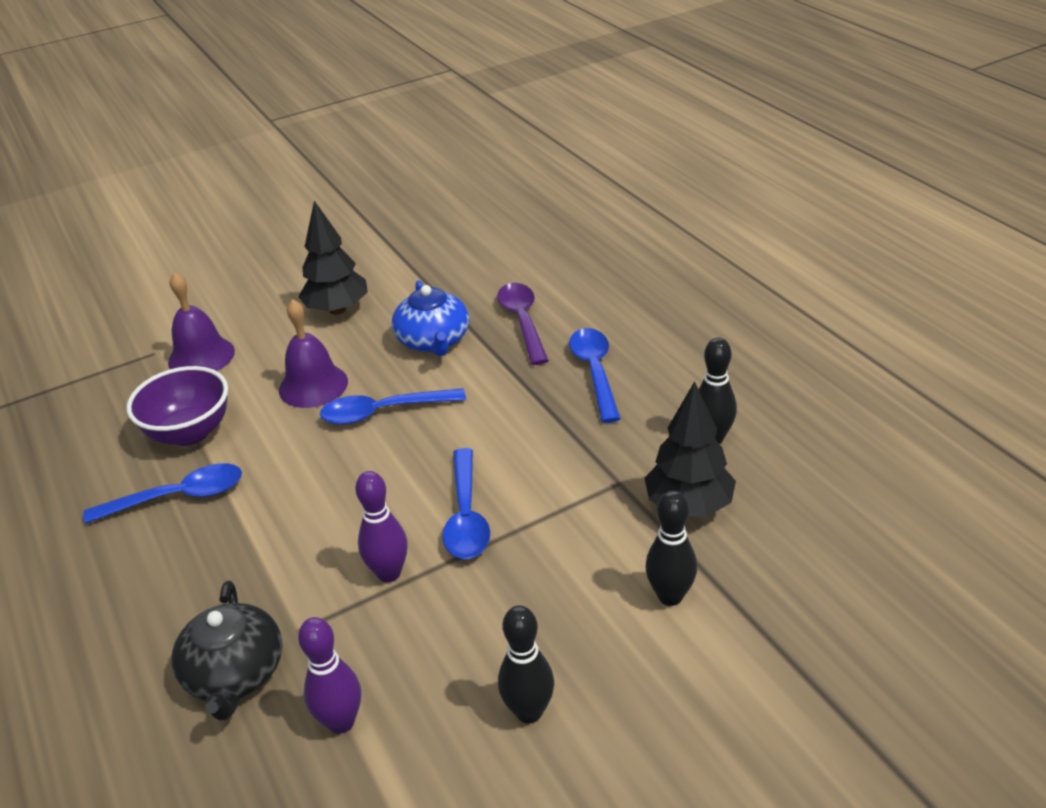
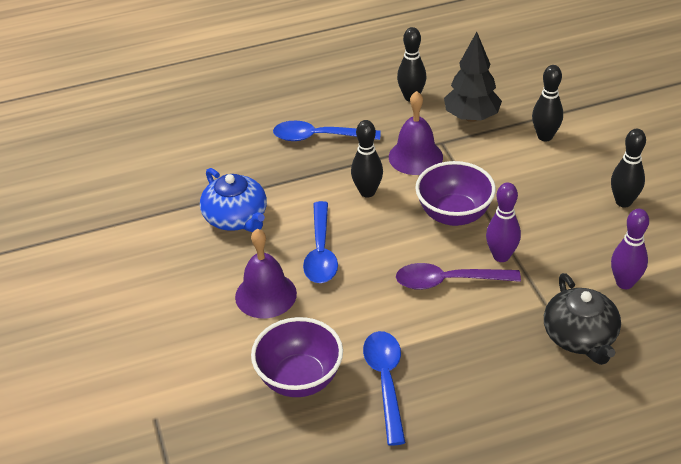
camera: 80 degrees left, 5 degrees up
purple bell [168,273,235,371] -> purple bell moved to [389,91,443,175]
black teapot [171,581,283,721] -> black teapot turned 75 degrees clockwise [544,273,621,365]
black tree [298,201,368,315] -> none
blue teapot [392,280,469,356] -> blue teapot turned 60 degrees clockwise [200,168,267,232]
blue spoon [442,448,490,559] -> purple bowl [415,161,496,226]
purple spoon [497,283,549,365] -> purple spoon moved to [396,263,521,290]
none -> black bowling pin [351,120,383,198]

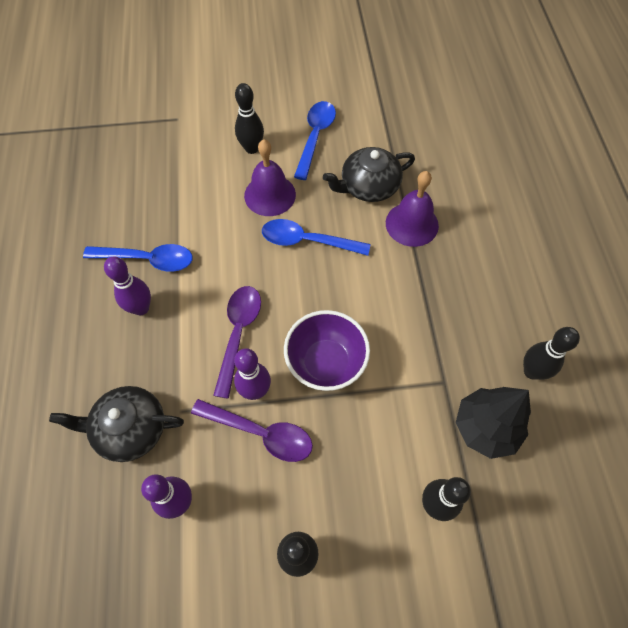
camera: 100 degrees right, 20 degrees up
blue teapot [200,168,267,232] -> black teapot [323,147,415,202]
purple bowl [251,317,343,397] -> none
blue spoon [273,121,381,141] -> blue spoon moved to [294,101,336,180]
black bowling pin [351,120,383,198] -> black bowling pin moved to [235,83,264,154]
purple bell [389,91,443,175] -> purple bell moved to [386,171,439,247]
none -> purple bowling pin [104,257,151,315]
none -> purple spoon [191,399,313,462]

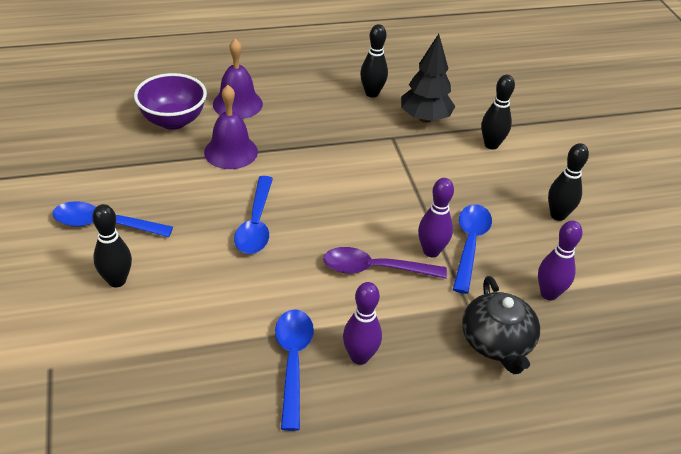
camera: 100 degrees left, 20 degrees down
purple spoon [191,399,313,462] -> blue spoon [453,204,492,294]
purple bell [244,139,296,216] -> purple bell moved to [213,39,263,119]
purple bowl [284,310,370,391] -> purple bowl moved to [134,73,207,130]
black teapot [323,147,415,202] -> none

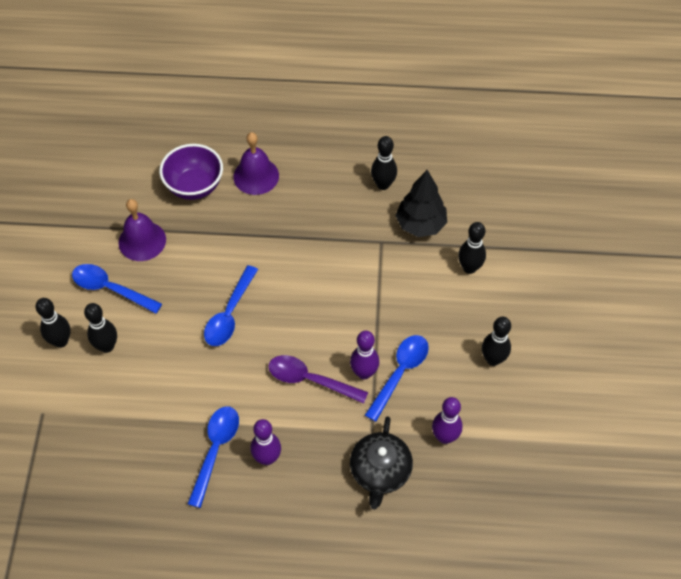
camera: 20 degrees right, 15 degrees up
purple bell [204,85,258,169] -> purple bell moved to [118,199,166,261]
none -> black bowling pin [35,298,71,348]

